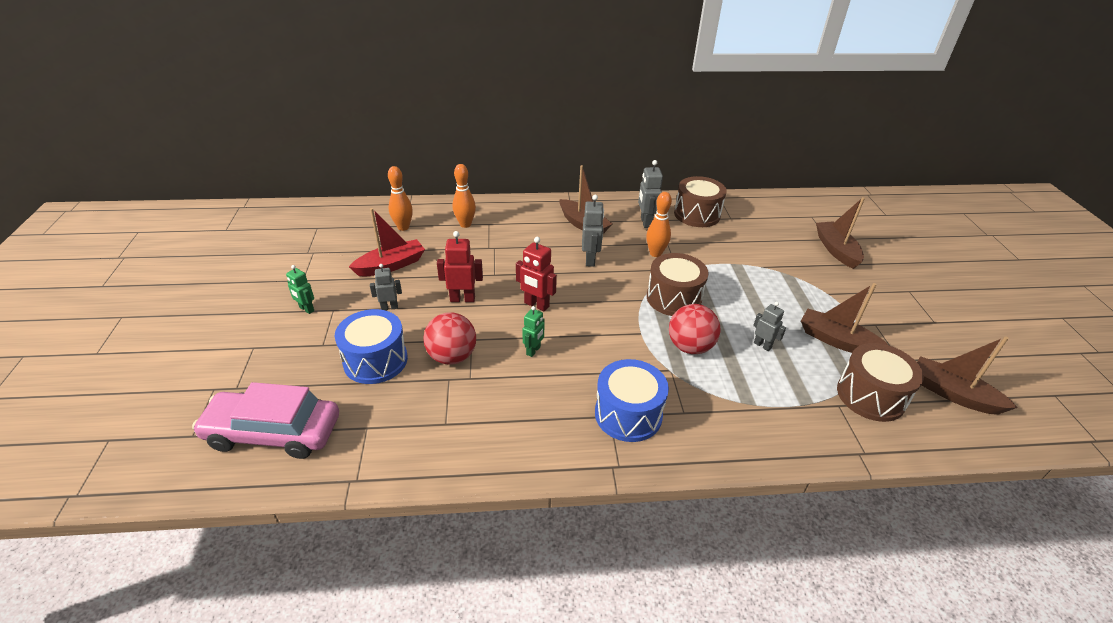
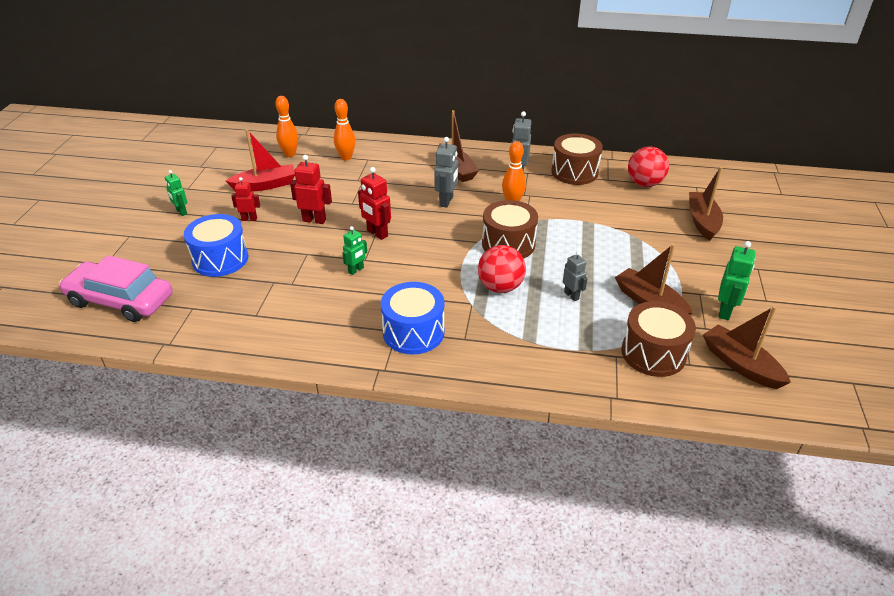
camera: 15 degrees right, 0 degrees up
grey robot [370,264,402,310] -> red robot [231,177,260,221]
red ball [423,312,476,365] -> red ball moved to [628,147,669,187]
none -> green robot [718,241,755,320]

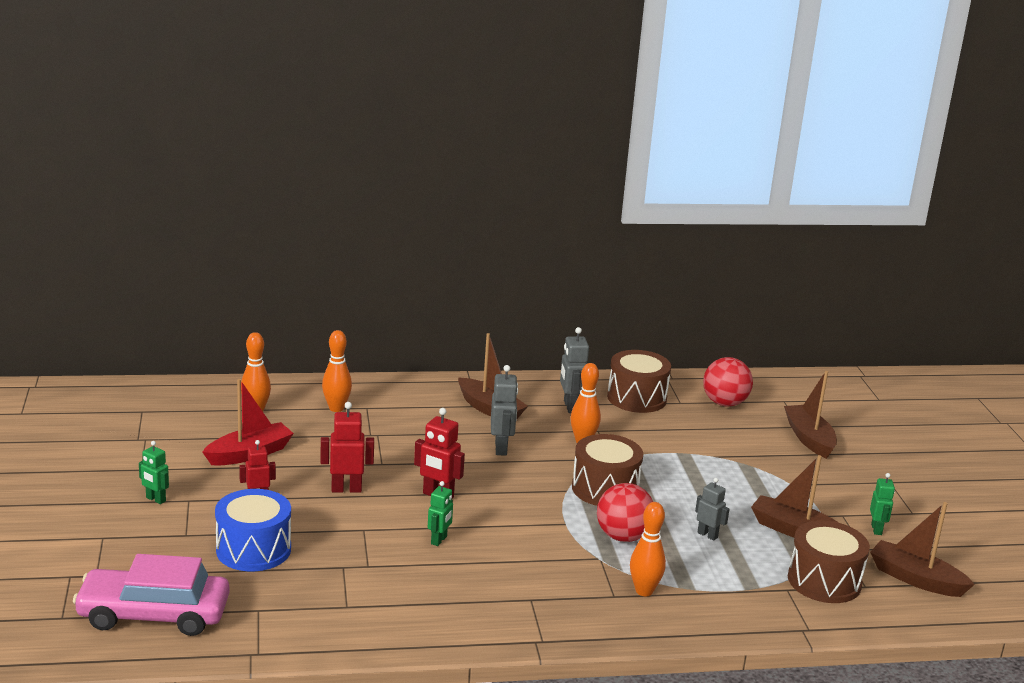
camera: 20 degrees left, 15 degrees down
blue drum [381,282,445,355] -> none
green robot [718,241,755,320] -> green robot [870,473,895,535], size x0.66
none -> orange bowling pin [630,502,666,596]

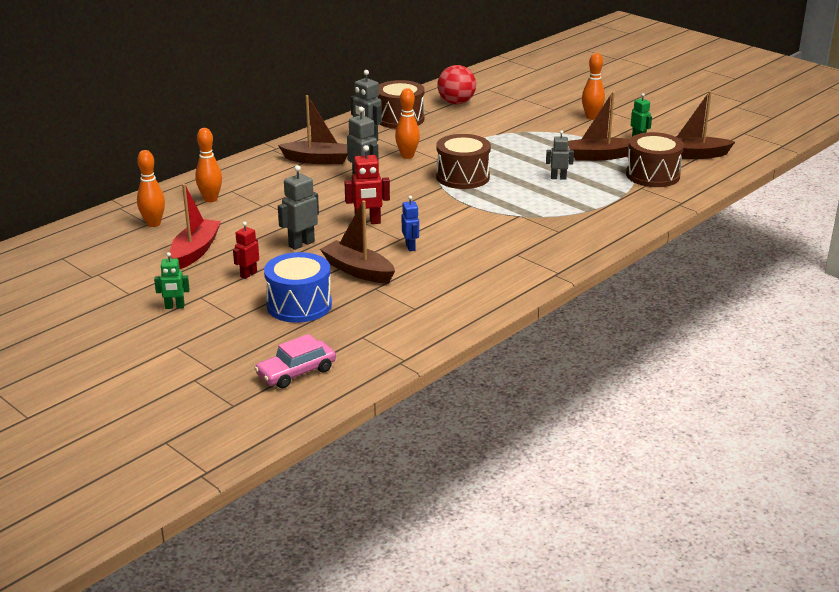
camera: 35 degrees left, 5 degrees up
pink car [73,554,230,636] -> pink car [254,334,336,389], size x0.62
red robot [320,402,374,493] -> grey robot [278,165,319,250]
green robot [428,481,453,546] -> blue robot [402,196,419,251]
red ball [597,483,653,542] -> none
orange bowling pin [630,502,666,596] -> orange bowling pin moved to [582,53,605,120]
brown boat [784,371,837,459] -> brown boat moved to [320,200,395,283]

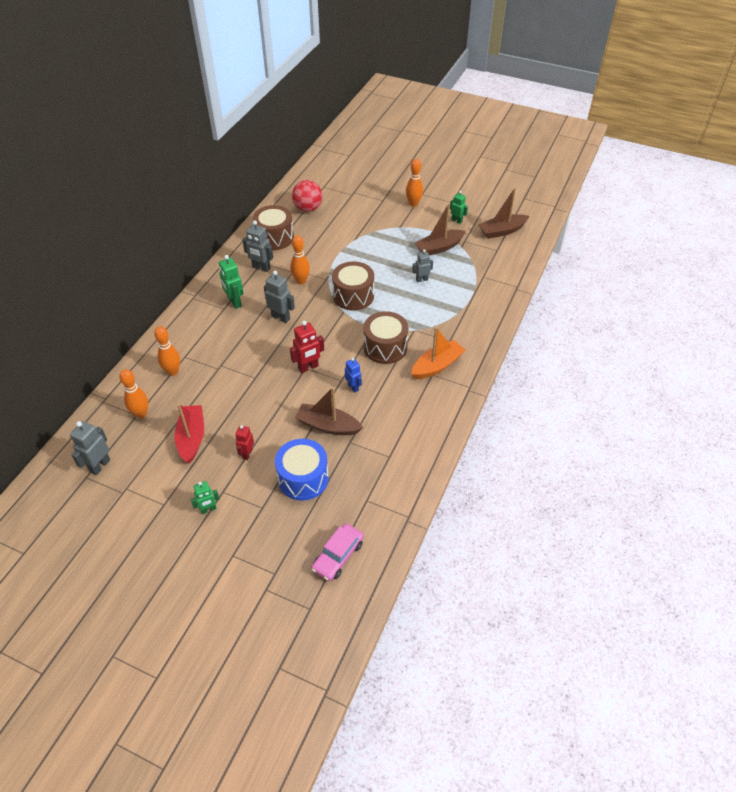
camera: 20 degrees left, 20 degrees up
brown boat [278,95,347,164] -> green robot [219,255,243,309]
grey robot [278,165,319,250] -> grey robot moved to [70,421,110,475]
brown drum [626,132,684,187] -> brown drum moved to [363,311,409,364]
none -> orange boat [411,327,465,379]

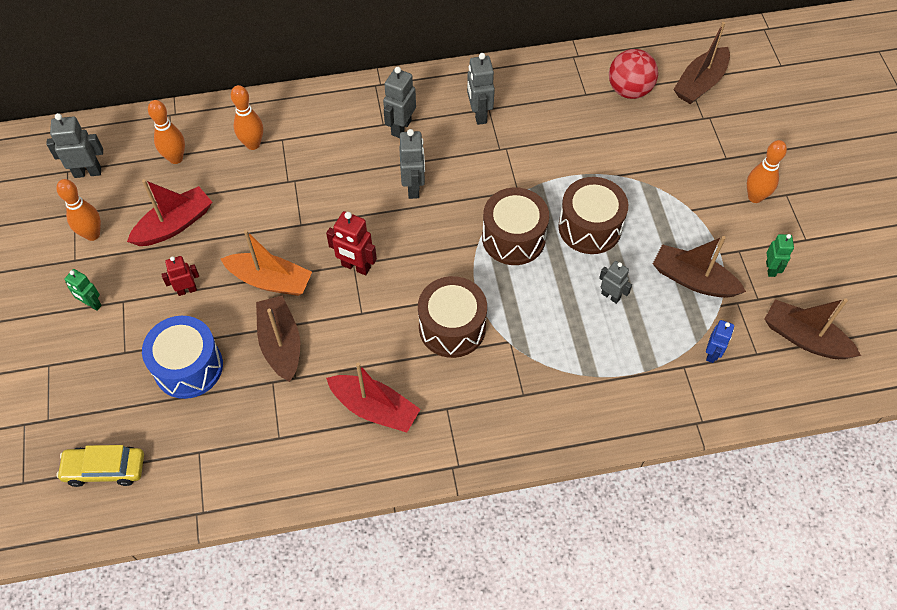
camera: 55 degrees right, 10 degrees up
green robot [219,255,243,309] -> grey robot [383,67,416,138]
brown drum [253,205,294,250] -> brown drum moved to [558,177,628,254]
orange bowling pin [290,235,310,284] -> orange bowling pin moved to [56,179,101,241]
pink car [311,523,364,581] -> yellow car [56,445,144,487]
blue robot [345,358,362,393] -> blue robot moved to [706,320,734,363]
orange boat [411,327,465,379] -> orange boat moved to [221,230,312,296]
none -> red boat [326,363,420,433]
none -> brown boat [673,22,730,104]

